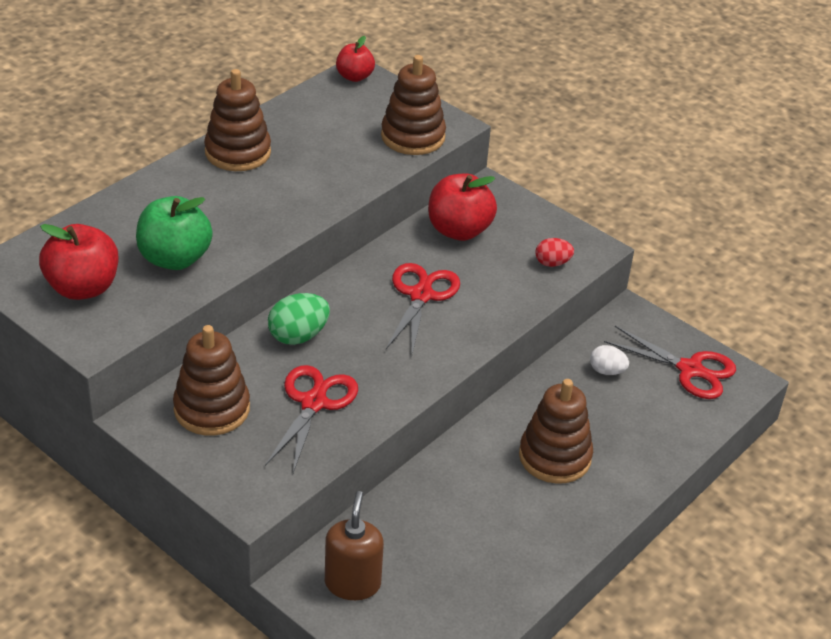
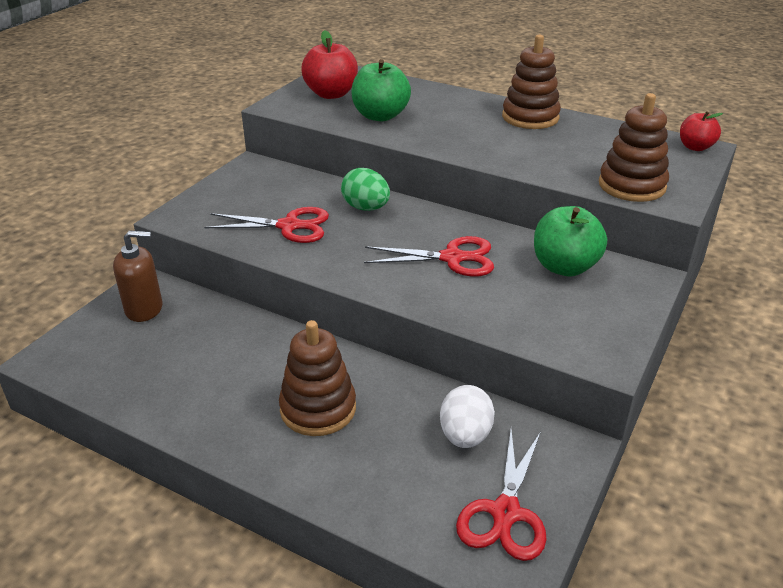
camera: 80 degrees right, 5 degrees down
brown stacking toy [173,325,250,436] -> none
red apple [428,173,497,241] -> green apple [534,206,607,277]
red egg [535,238,574,267] -> none
white egg [590,345,629,375] -> white egg [440,385,495,448], size x1.57

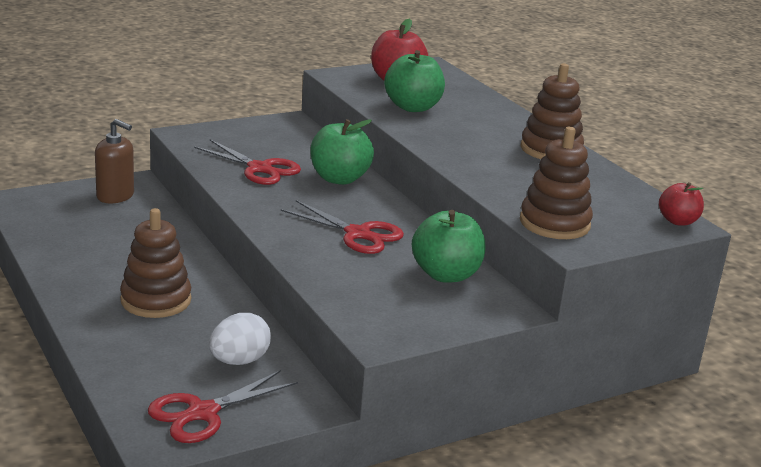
camera: 30 degrees right, 10 degrees down
green egg [341,168,390,211] -> green apple [310,119,374,185]

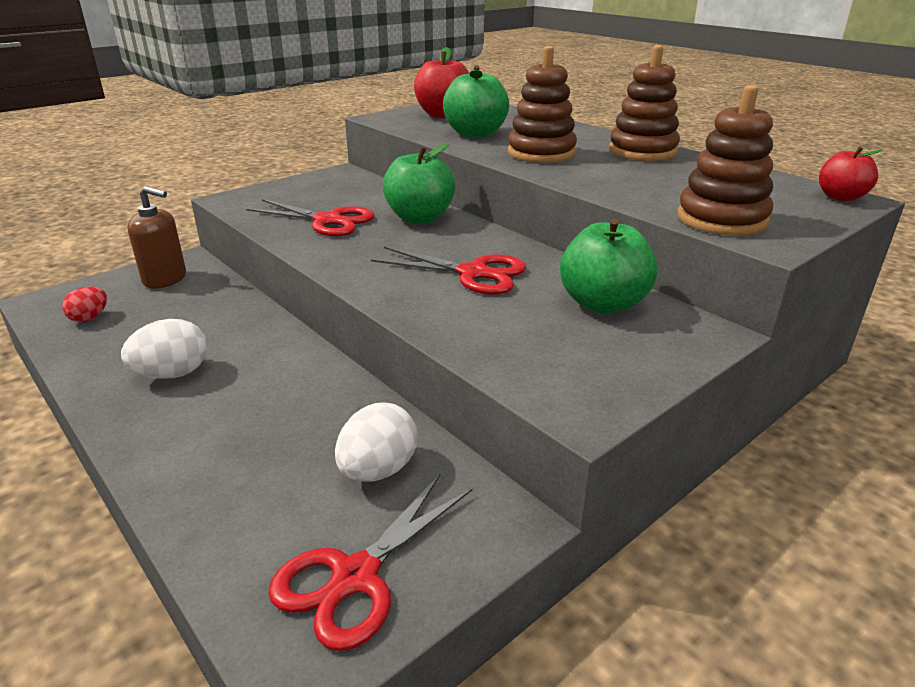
camera: 10 degrees left, 5 degrees up
brown stacking toy [120,208,191,318] -> brown stacking toy moved to [508,46,577,163]
none -> red egg [62,286,107,322]
none -> white egg [121,319,207,379]

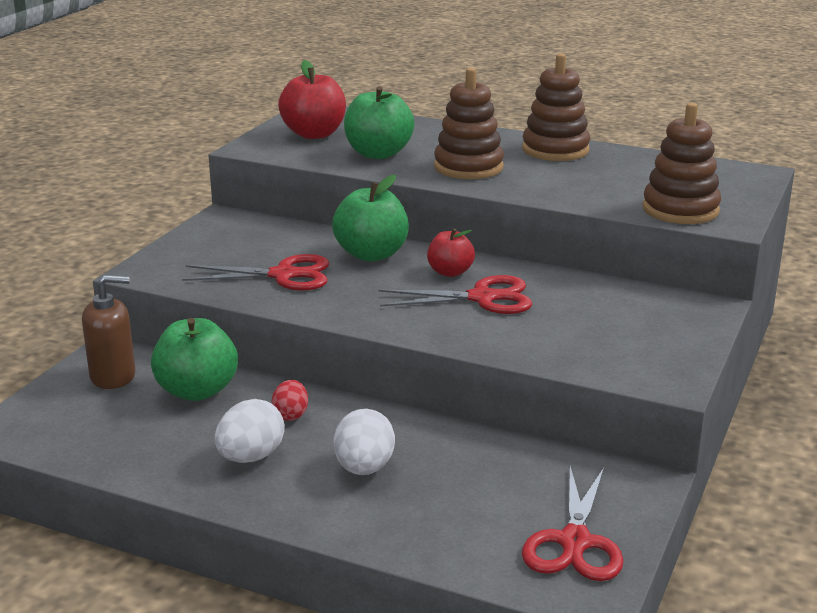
camera: 25 degrees left, 5 degrees down
red egg [62,286,107,322] -> red egg moved to [271,380,308,421]
white egg [335,402,418,482] -> white egg moved to [334,409,395,475]
green apple [560,218,658,314] -> green apple moved to [151,318,238,401]
red apple [819,147,883,201] -> red apple moved to [427,229,475,277]

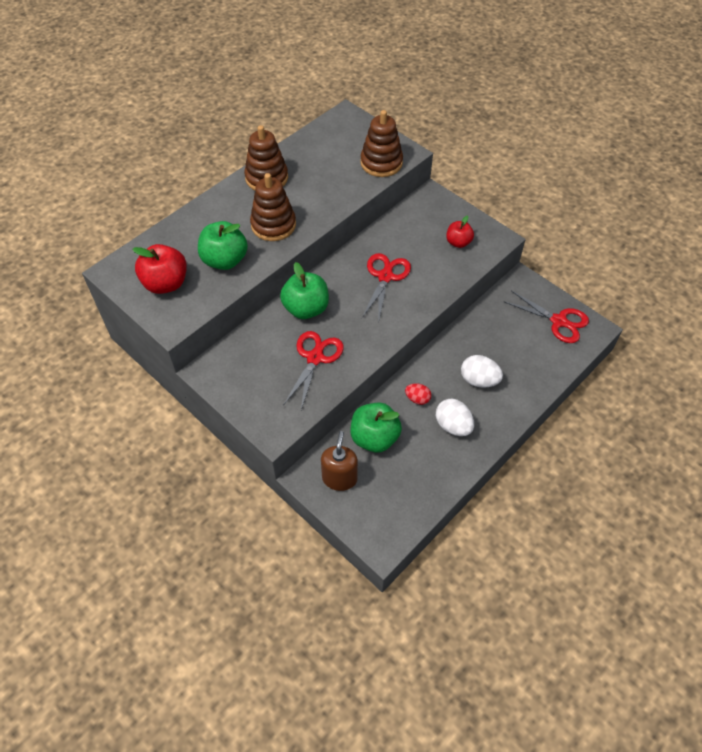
camera: 70 degrees left, 30 degrees up
red apple [427,229,475,277] -> red apple moved to [446,216,474,248]

